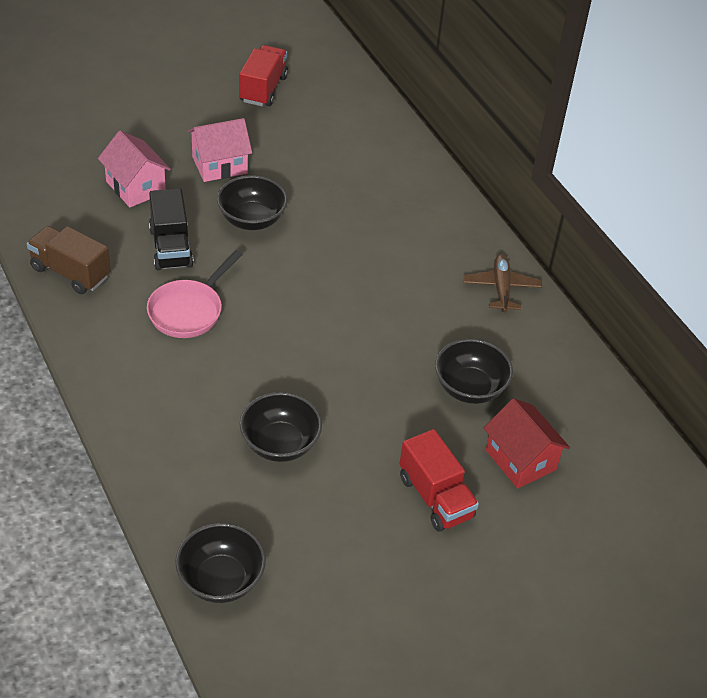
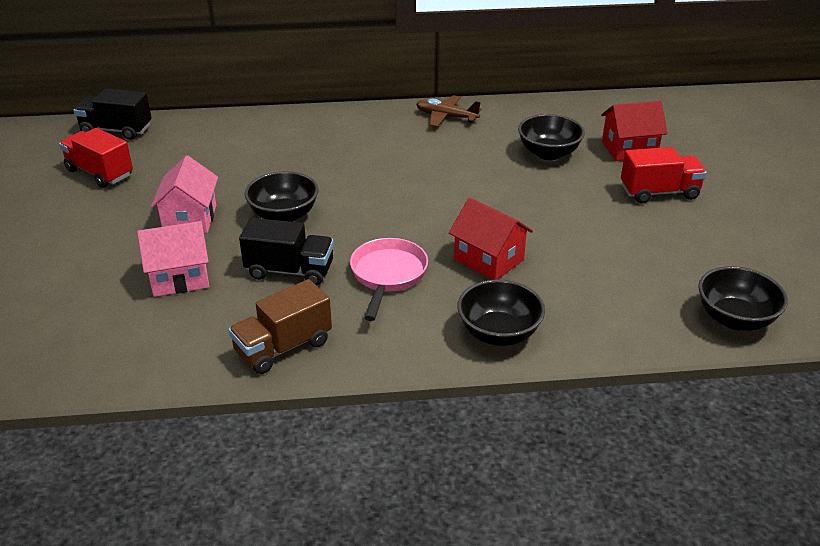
camera: 65 degrees left, 10 degrees down
pink pan [147,250,243,338] -> pink pan turned 135 degrees counterclockwise [350,238,428,321]
black bowl [240,392,322,462] -> black bowl moved to [457,279,545,346]
none -> black truck [73,89,151,140]
none -> red house [449,198,533,280]

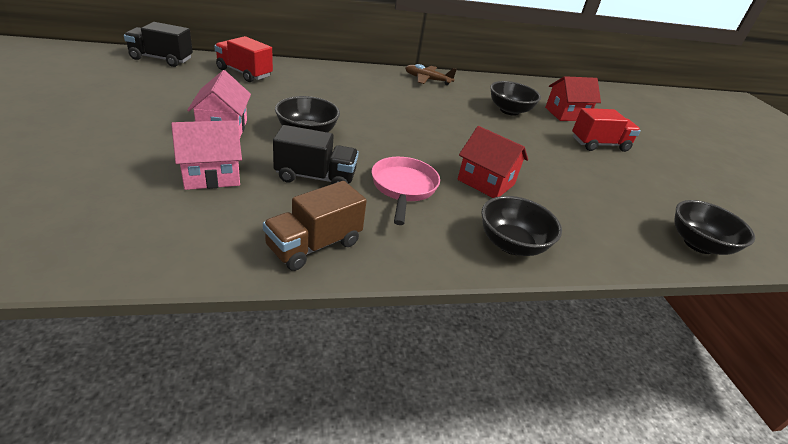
camera: 10 degrees left, 0 degrees up
red truck [59,128,133,188] -> red truck moved to [214,36,273,82]

